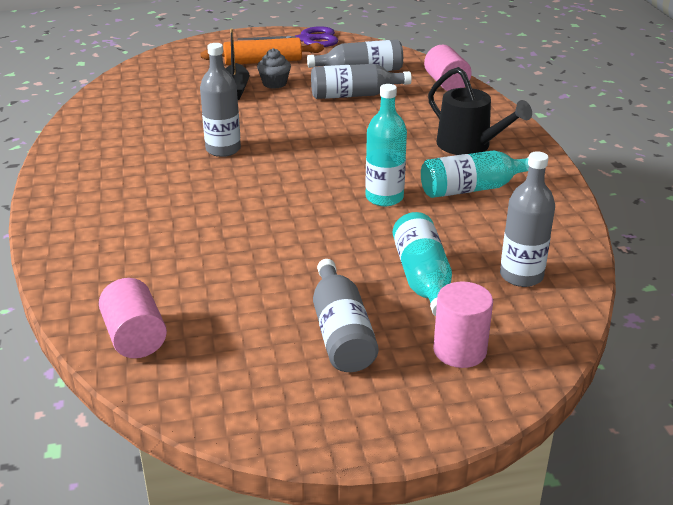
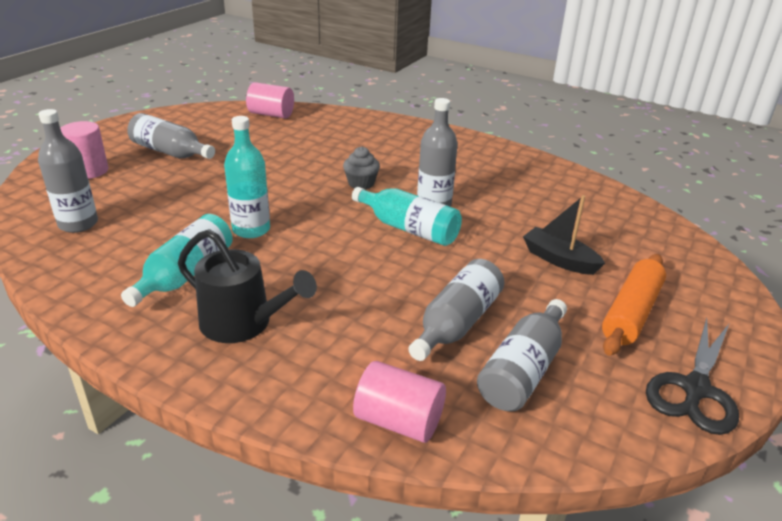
camera: 130 degrees right, 0 degrees up
purple scissors [237,26,338,47] -> black scissors [646,318,739,435]
grey cupcake [257,48,291,89] -> grey cupcake moved to [343,146,380,189]
turquoise bottle [393,212,452,316] -> turquoise bottle moved to [352,187,462,246]
black watering can [428,67,532,155] -> black watering can turned 150 degrees counterclockwise [178,229,317,343]

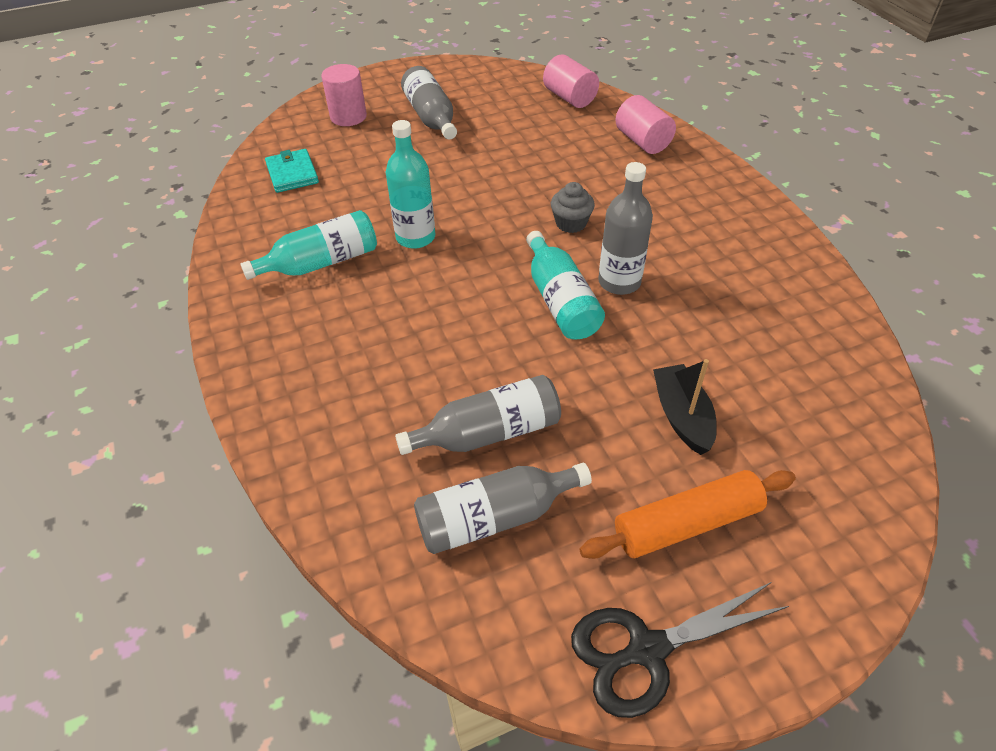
camera: 40 degrees right, 15 degrees up
grey bottle [38,109,98,233] -> turquoise wallet [265,149,319,193]
black watering can [178,229,317,343] -> none
pink cylinder [353,361,446,443] -> pink cylinder moved to [616,95,676,154]

